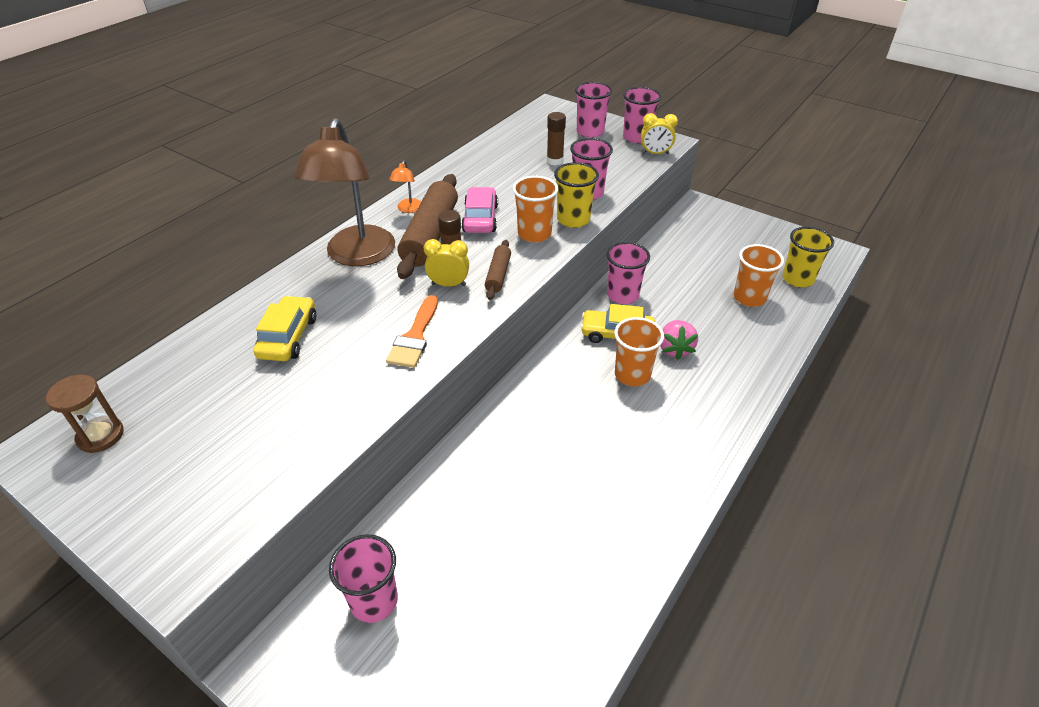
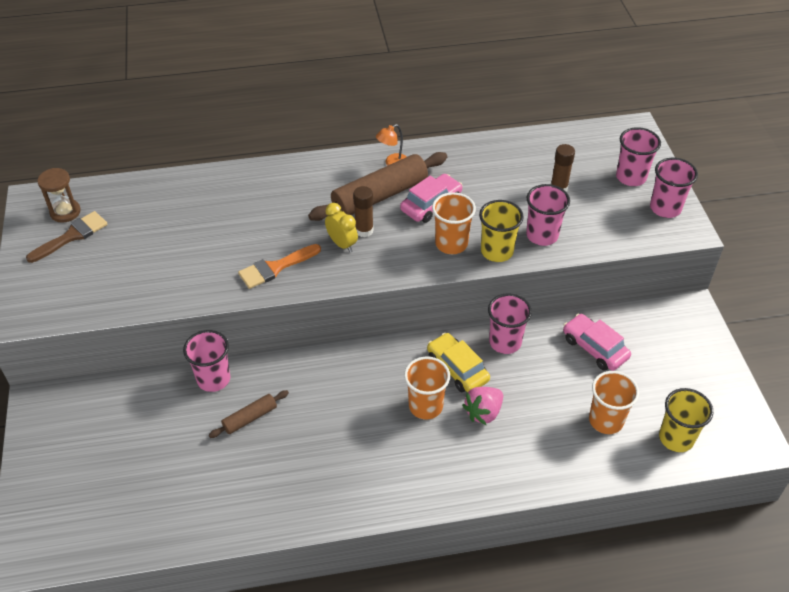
camera: 45 degrees right, 5 degrees up
yellow car [254,296,316,361] -> none
brown lamp [294,118,395,266] -> none
pink cup [329,534,398,623] -> pink cup moved to [183,330,230,392]
brown rolling pin [485,240,511,300] -> brown rolling pin moved to [209,390,289,438]
yellow clock [641,113,678,155] -> none
none -> brown brush [26,211,108,263]
none -> pink car [563,314,631,371]

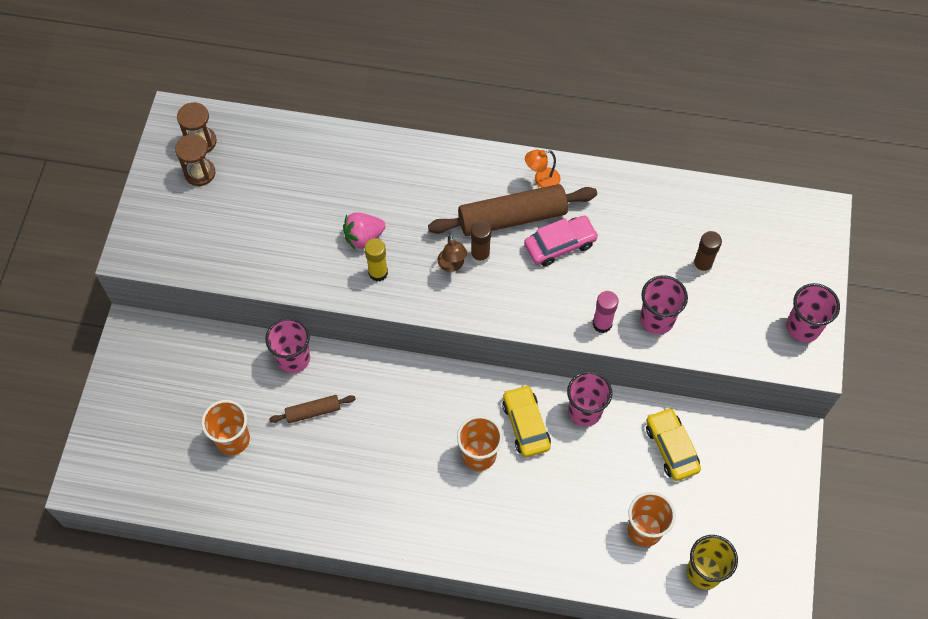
camera: 20 degrees right, 15 degrees up
brown brush [26,211,108,263] -> brown hourglass [175,134,215,186]
orange brush [238,244,321,289] -> yellow glue stick [364,238,388,282]
yellow clock [325,203,358,252] -> brown lamp [437,234,467,272]
orange cup [432,192,476,254] -> orange cup moved to [201,400,250,455]
pink strawberry [462,387,503,425] -> pink strawberry moved to [343,212,386,249]
yellow cup [479,200,524,262] -> pink glue stick [592,291,619,333]
pink car [563,314,631,371] -> yellow car [646,407,701,481]
pink cup [616,127,661,186] -> none

